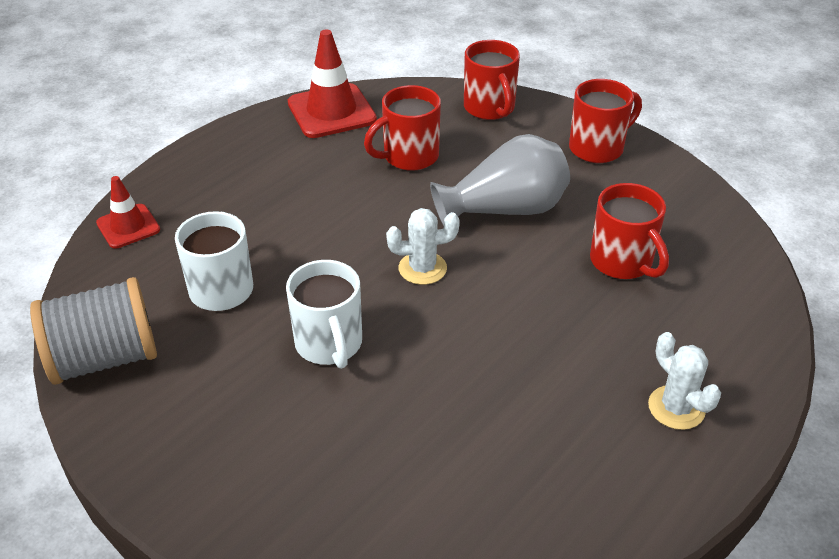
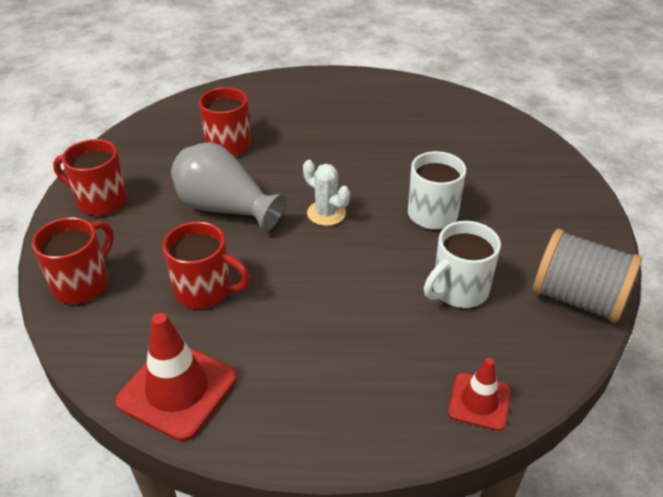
camera: 130 degrees left, 0 degrees up
white cactus [648,332,721,430] -> none

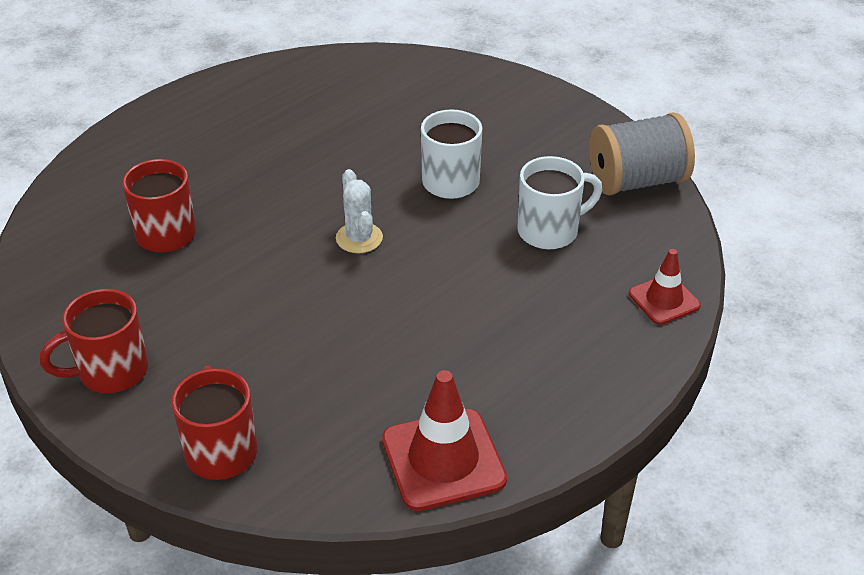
camera: 45 degrees left, 0 degrees up
red mug [163,222,250,309] -> none
grey vase [171,142,286,233] -> none
white cactus [303,160,350,226] -> white cactus turned 75 degrees clockwise [336,169,383,253]
white mug [424,221,501,308] -> white mug turned 120 degrees counterclockwise [517,156,603,249]

